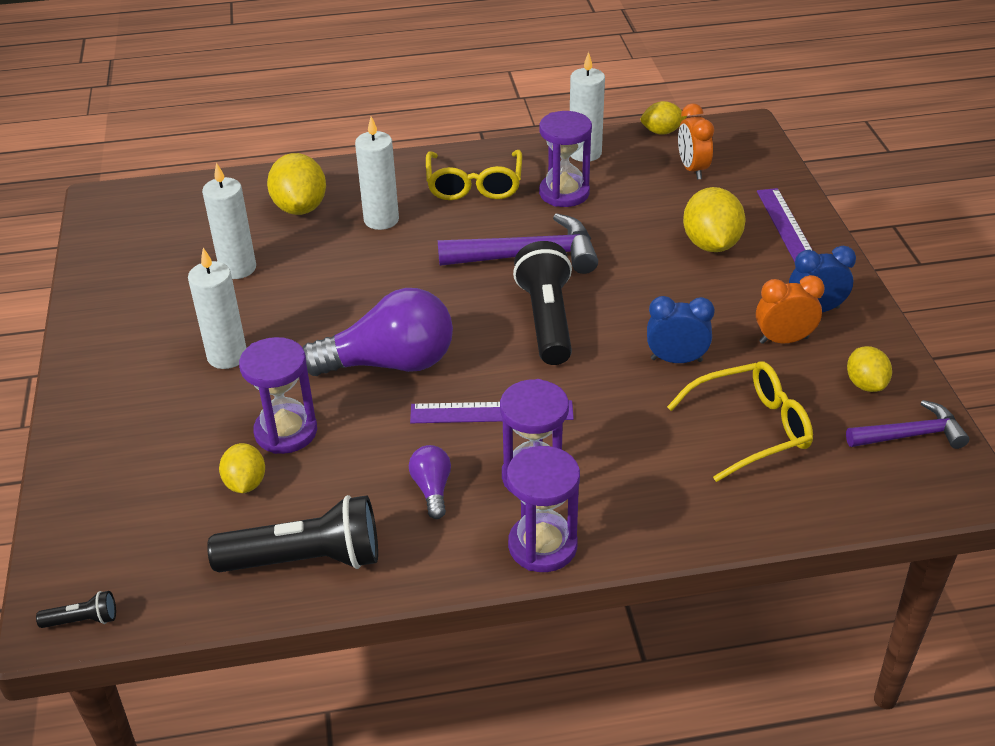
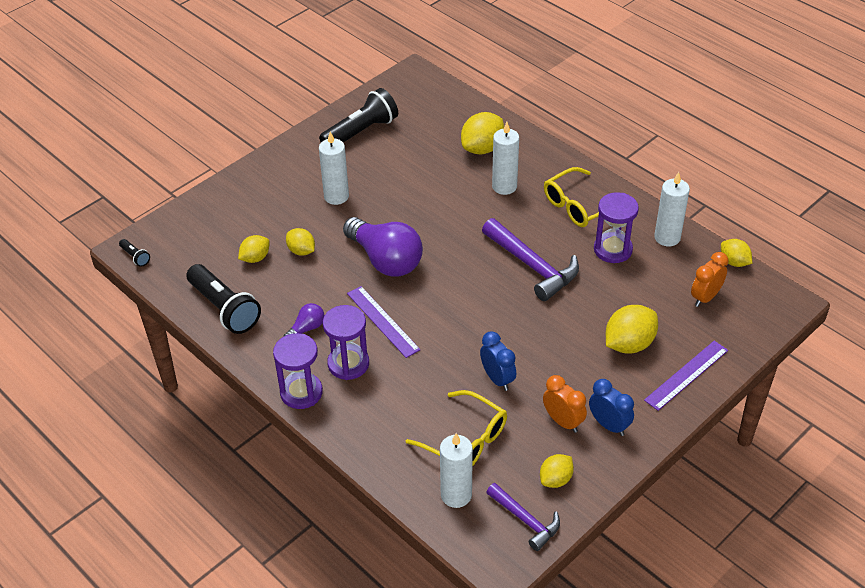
camera: 55 degrees right, 5 degrees up
white candle [202,162,256,279] -> white candle moved to [440,433,473,508]
purple hourglass [239,337,317,454] -> yellow lemon [286,228,315,256]
black flashlight [513,241,572,365] -> black flashlight moved to [319,88,398,143]

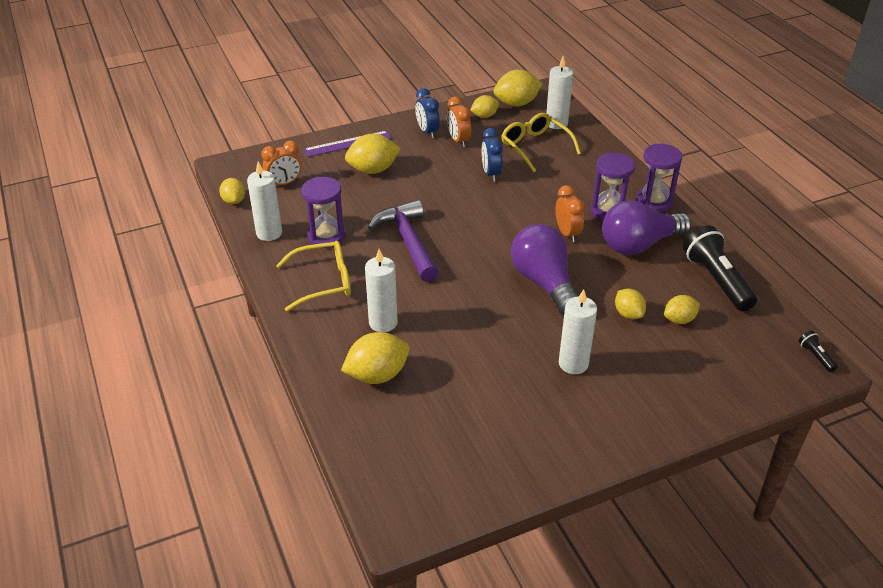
camera: 160 degrees left, 5 degrees down
purple light bulb [284,303,324,336] -> purple light bulb [602,200,691,255], size x2.18
black flashlight [319,88,398,143] -> none
purple ruler [347,286,420,358] -> orange clock [555,185,585,242]
purple hammer [486,483,560,551] -> yellow lemon [494,70,542,107]

